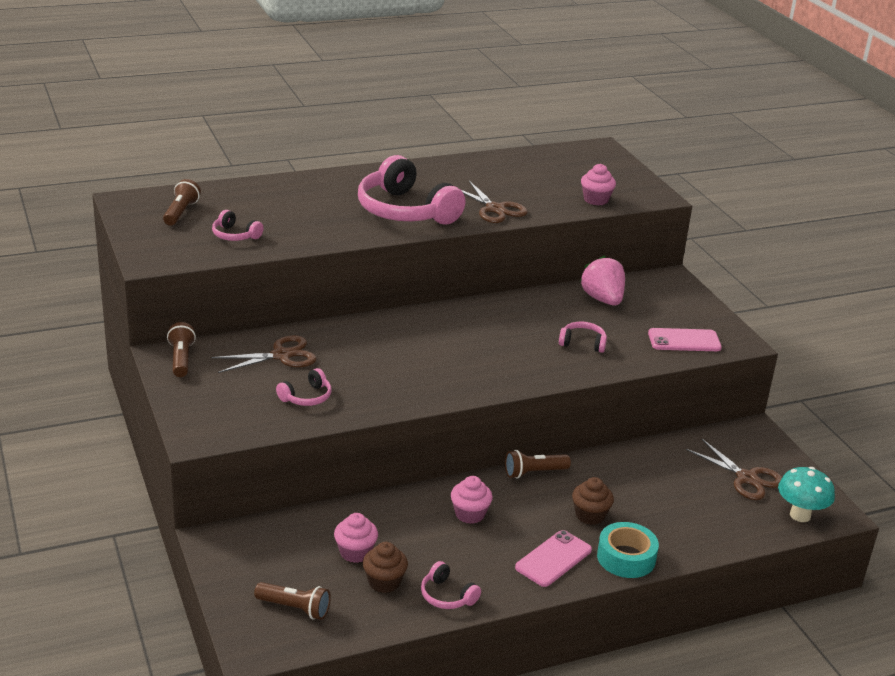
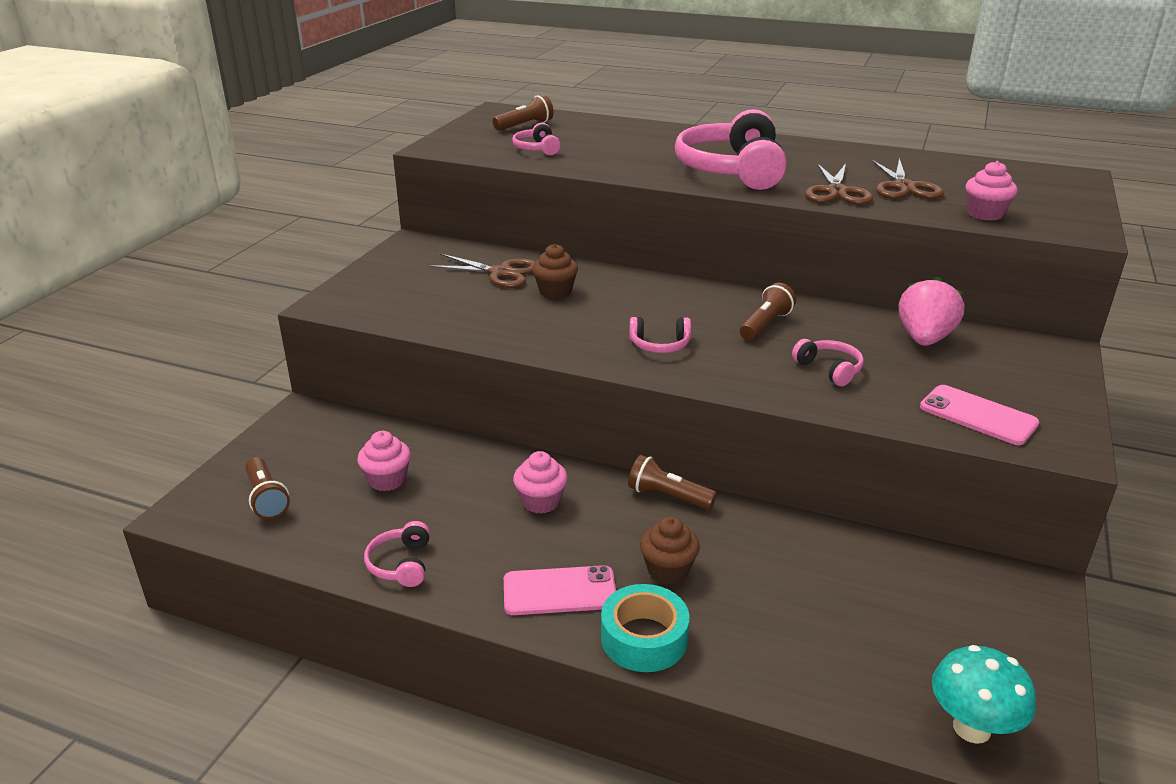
camera: 45 degrees right, 0 degrees up
brown flashlight [167,322,196,377] -> brown flashlight moved to [740,283,796,340]
pink headphones [276,368,331,406] -> pink headphones moved to [630,317,691,353]
brown cupcake [363,542,408,593] -> brown cupcake moved to [532,244,578,299]
brown scissors [686,439,782,500] -> brown scissors moved to [871,158,944,199]

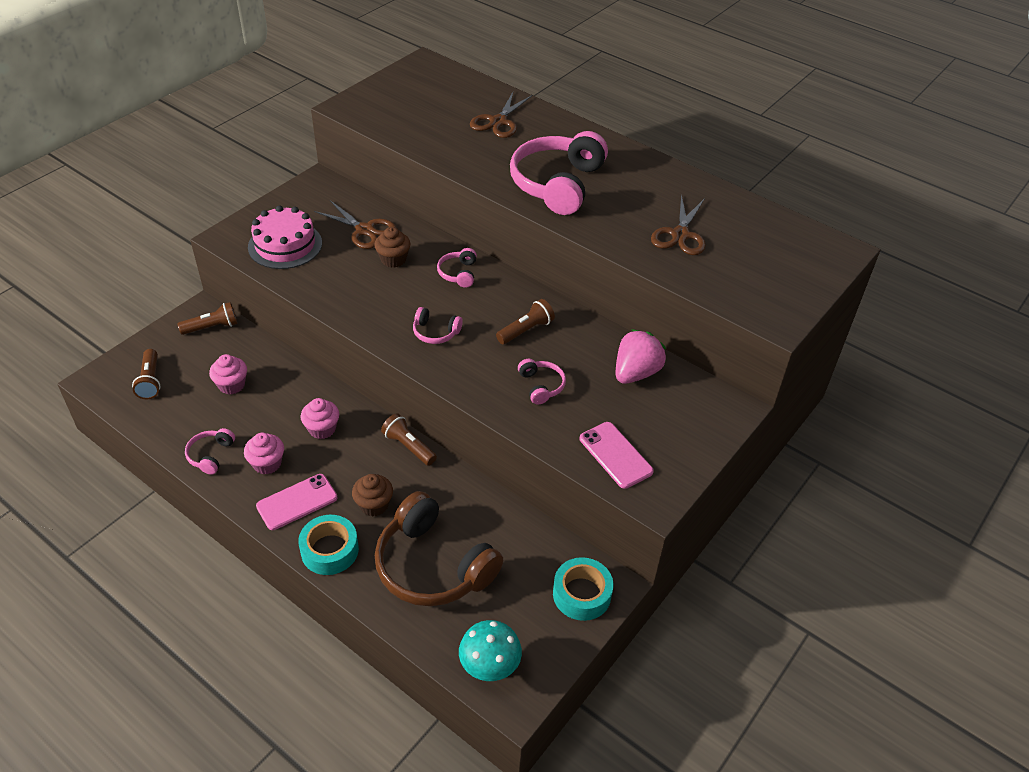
camera: 15 degrees right, 15 degrees up
brown flashlight [493,95,554,131] -> brown flashlight moved to [178,302,238,335]
pink phone [504,565,616,615] -> pink phone turned 45 degrees counterclockwise [256,474,338,530]
pink headphones [512,123,561,155] -> pink headphones moved to [437,248,477,288]
brown scissors [805,163,873,205] -> brown scissors moved to [470,92,533,138]
pink cupcake [965,161,1018,221] -> pink cupcake moved to [244,433,284,475]
none -> pink cake [248,205,322,269]
none -> brown headphones [375,491,503,606]
none -> turquoise tape [553,557,613,621]

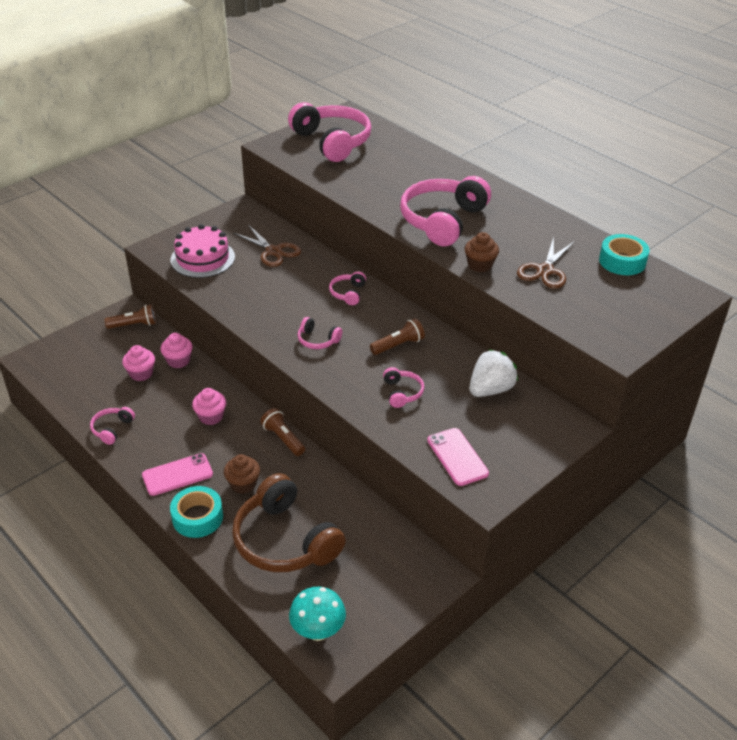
camera: 10 degrees right, 5 degrees down
brown flashlight [132,349,161,399] -> none
pink cupcake [244,433,284,475] -> pink cupcake moved to [160,333,193,368]
brown cupcake [374,227,410,268] -> brown cupcake moved to [465,232,499,272]
brown scissors [470,92,533,138] -> none
turquoise tape [553,557,613,621] -> turquoise tape moved to [599,234,650,275]
pink strawberry [616,329,666,384] -> white strawberry [469,349,518,397]
none -> pink headphones [288,102,371,162]

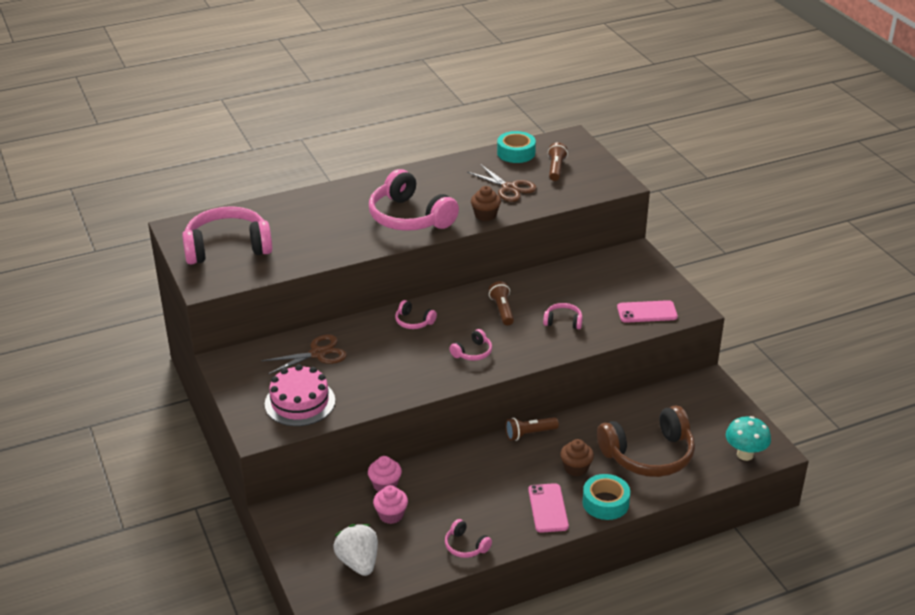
camera: 70 degrees left, 5 degrees down
brown flashlight [104,304,156,329] -> brown flashlight moved to [548,143,568,181]
pink cupcake [192,388,226,425] -> none
white strawberry [469,349,518,397] -> white strawberry moved to [334,524,378,576]

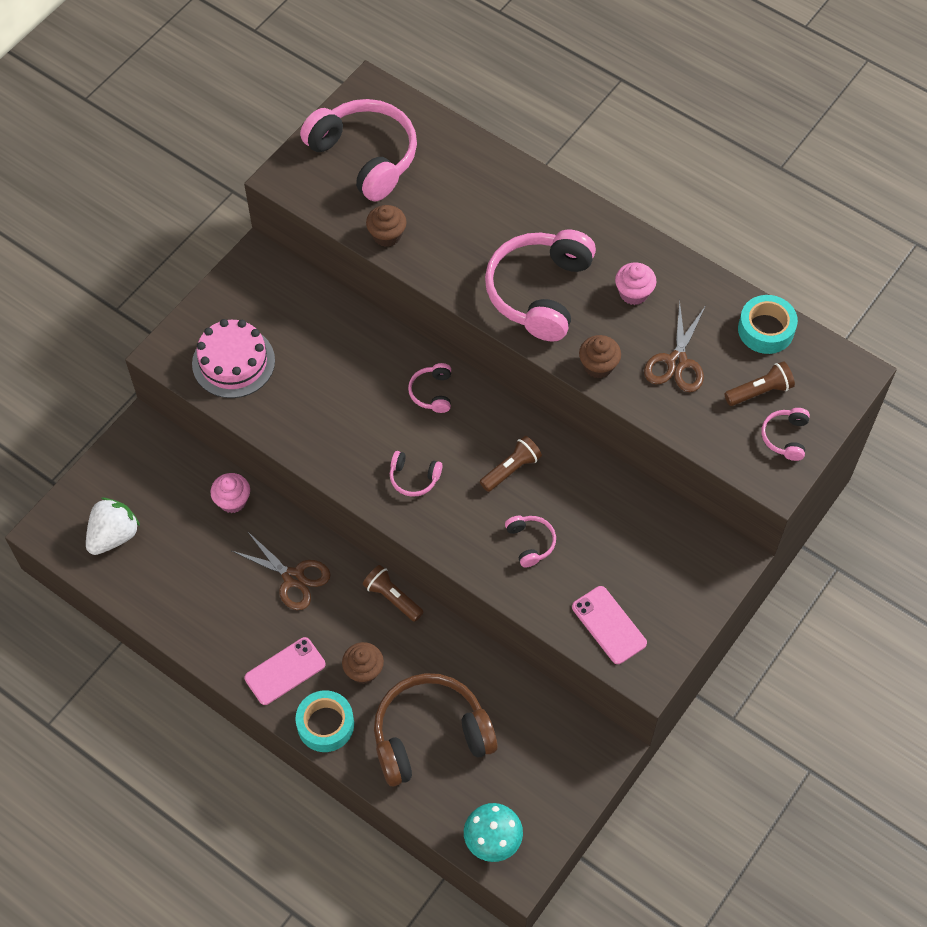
camera: 60 degrees right, 25 degrees up
brown scissors [261,334,347,374] -> brown scissors moved to [232,531,331,610]
pink cupcake [373,485,408,524] -> pink cupcake moved to [615,262,657,305]
pink headphones [445,519,492,558] -> pink headphones moved to [762,408,810,461]
brown headphones [597,405,695,477] -> brown headphones turned 120 degrees clockwise [374,673,497,786]
none -> brown cupcake [366,205,407,247]

